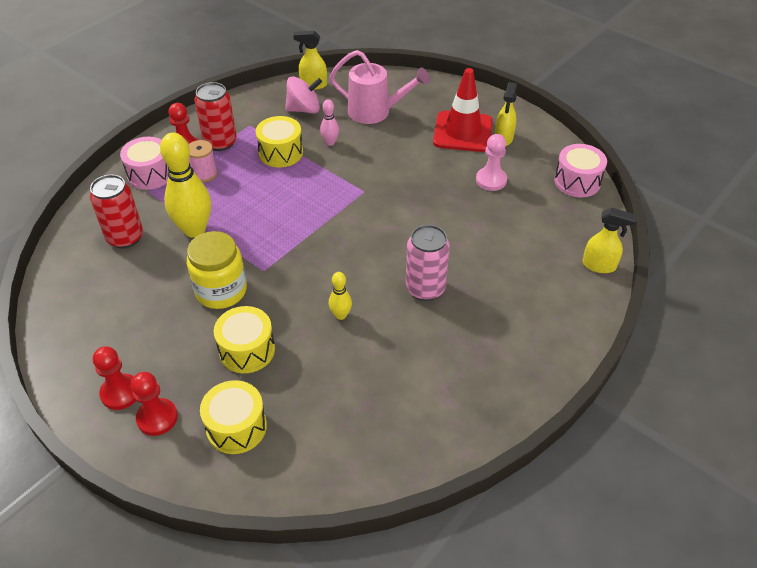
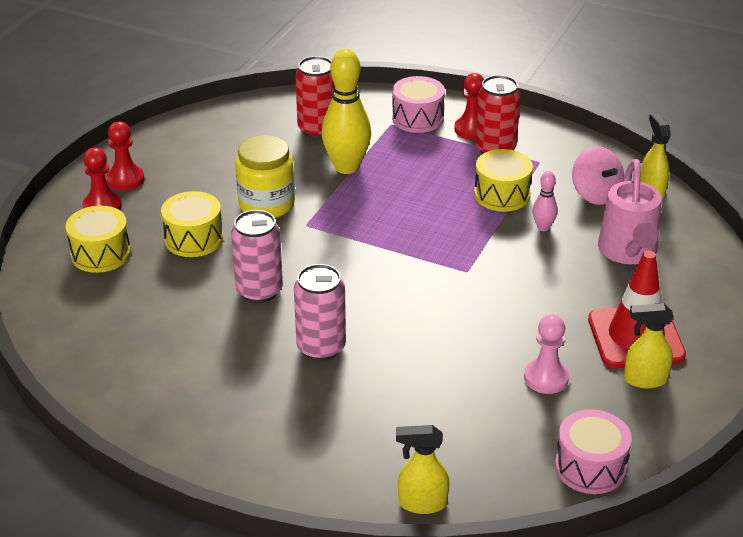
camera: 75 degrees right, 10 degrees down
pink spool [189,140,218,182] -> none
yellow bowling pin [329,272,352,320] -> pink can [231,210,283,303]
yellow spray bottle [582,208,637,273] -> yellow spray bottle turned 90 degrees clockwise [396,425,449,514]

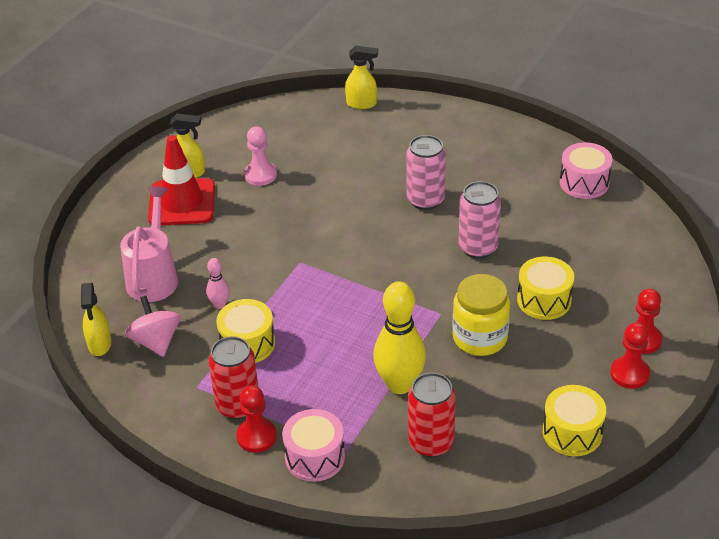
camera: 175 degrees left, 5 degrees up
yellow drum [66,206,131,273] -> yellow drum moved to [543,385,606,456]
pink drum [555,409,632,494] -> pink drum moved to [560,142,613,199]

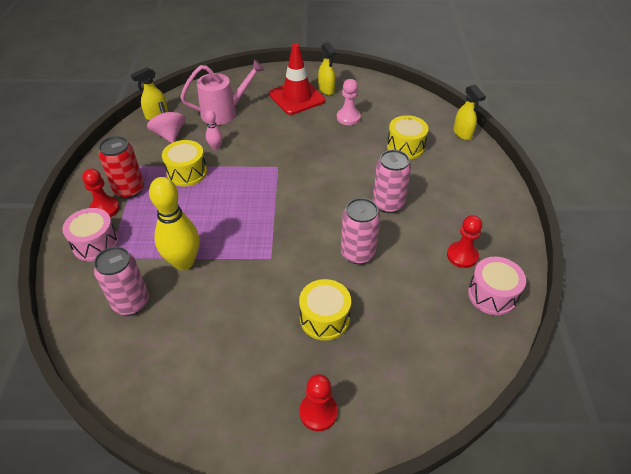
camera: 60 degrees right, 5 degrees up
pink spinning top [125,296,180,357] -> pink spinning top turned 60 degrees counterclockwise [147,102,186,143]
red can [408,373,456,457] -> pink can [94,247,149,315]
yellow jar [452,274,510,356] -> none
yellow drum [543,385,606,456] -> yellow drum moved to [387,115,429,159]
red pawn [610,322,650,389] -> red pawn moved to [447,215,482,268]

